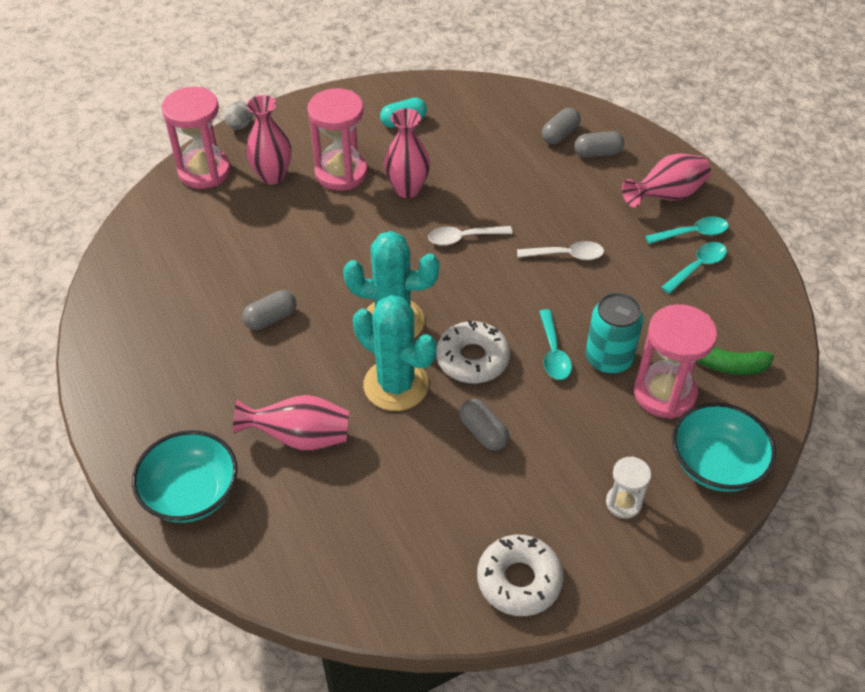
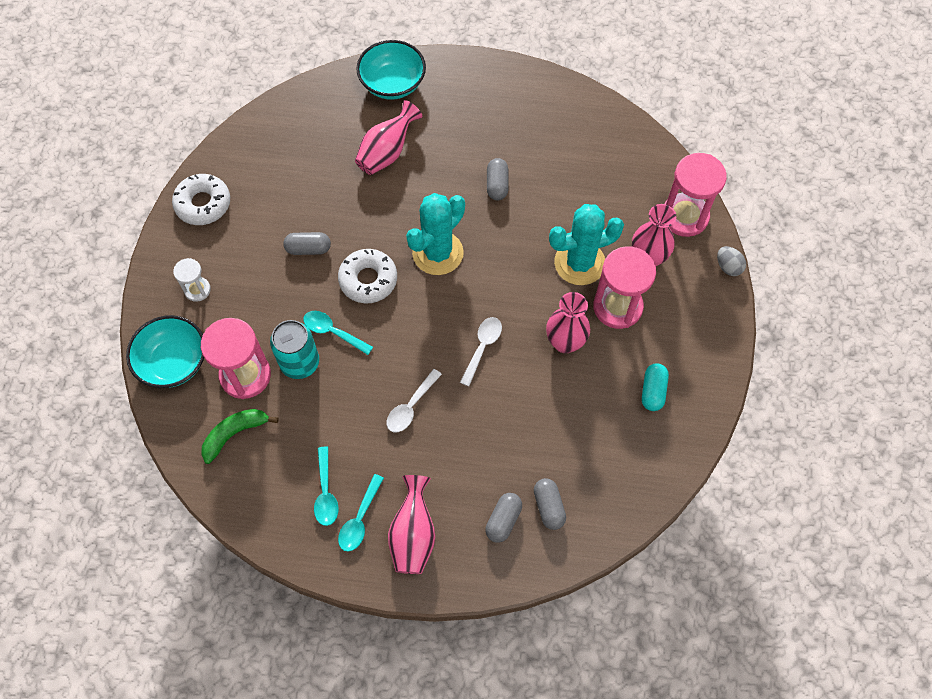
camera: 125 degrees right, 15 degrees up
turquoise cactus [353,295,436,411] -> turquoise cactus moved to [549,204,624,285]

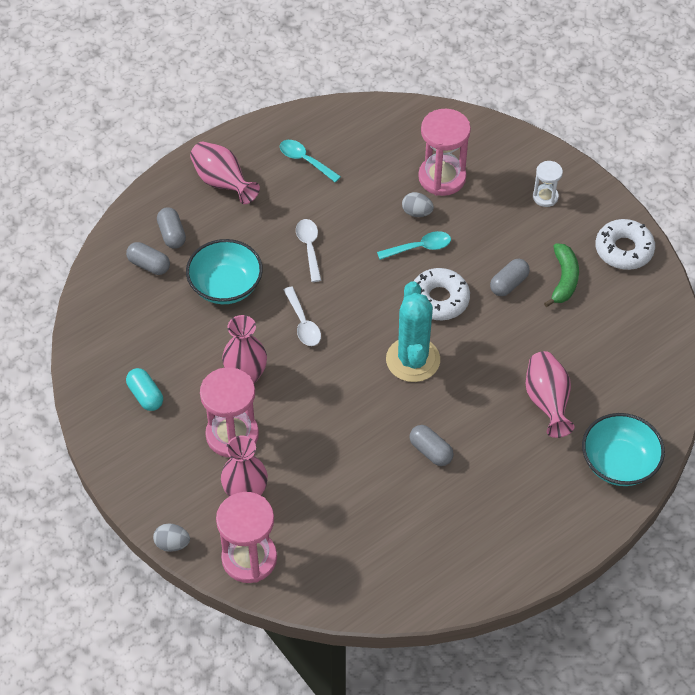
camera: 135 degrees right, 10 degrees down
turquoise bowl [126,315,204,388] -> turquoise bowl moved to [186,239,263,304]
green banana [201,409,279,464] -> green banana moved to [544,243,579,307]
turquoise can [270,320,319,379] -> grey egg [402,192,434,217]
turquoise spoon [338,474,384,552] -> none
turquoise cactus [549,204,624,285] -> none

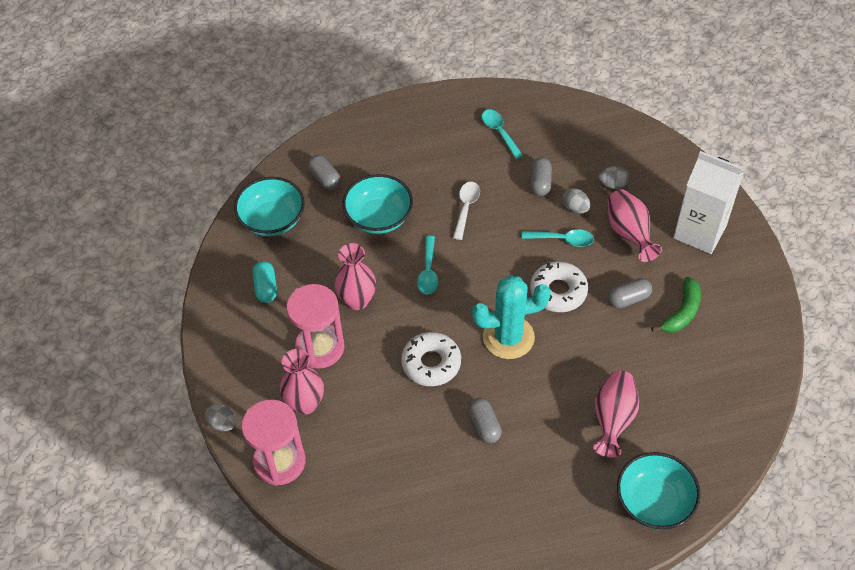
camera: 25 degrees right, 0 degrees up
grey capsule [157,207,186,249] -> grey capsule moved to [530,157,552,196]
pink vase [190,142,260,204] -> pink vase moved to [607,189,662,262]
white spoon [284,287,321,346] -> turquoise spoon [417,236,438,294]
turquoise cactus [386,281,440,382] -> turquoise cactus turned 60 degrees clockwise [472,275,551,359]
pink hourglass [418,109,471,196] -> grey egg [599,166,629,189]
white hourglass [533,161,563,207] -> white carton [673,151,744,254]
white donut [596,219,655,270] -> white donut moved to [401,332,461,386]
none -> turquoise bowl [234,177,305,236]

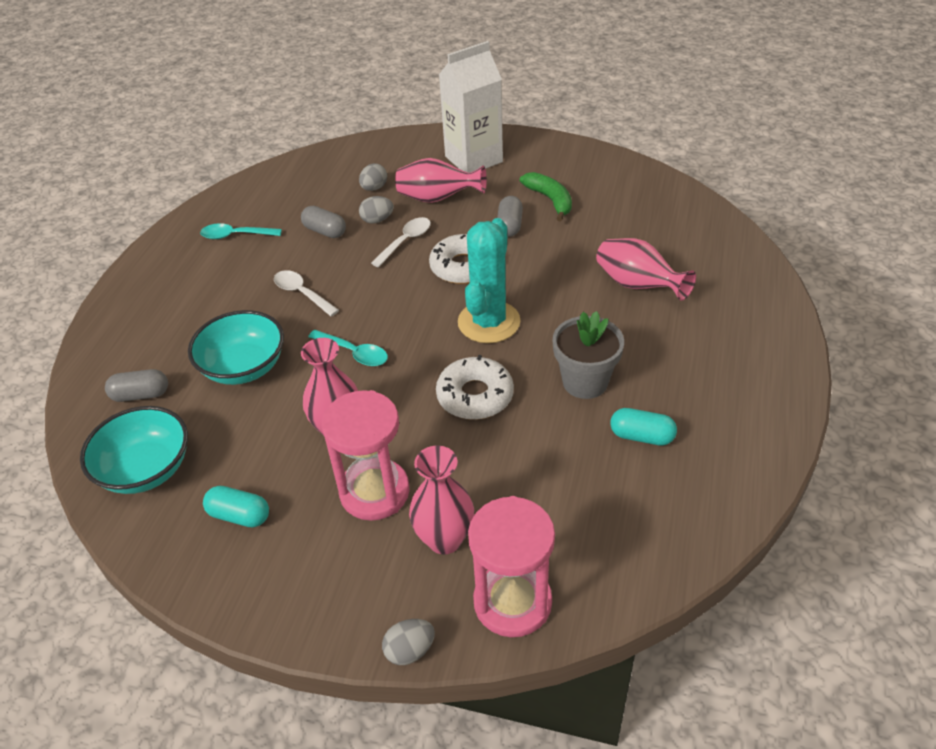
camera: 60 degrees left, 10 degrees down
grey capsule [468,398,502,444] -> grey flower pot [552,311,624,399]
turquoise spoon [522,229,594,247] -> white spoon [371,217,431,267]
turquoise bowl [617,452,701,529] -> none
none -> turquoise capsule [610,408,677,446]

